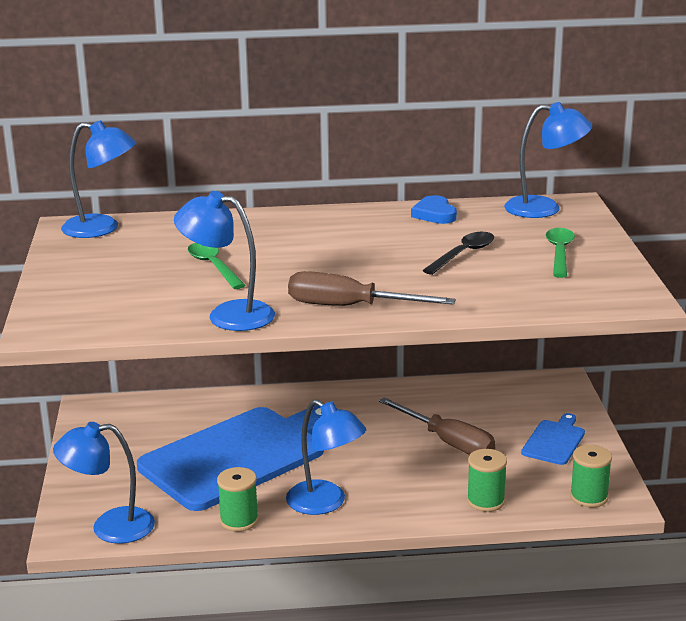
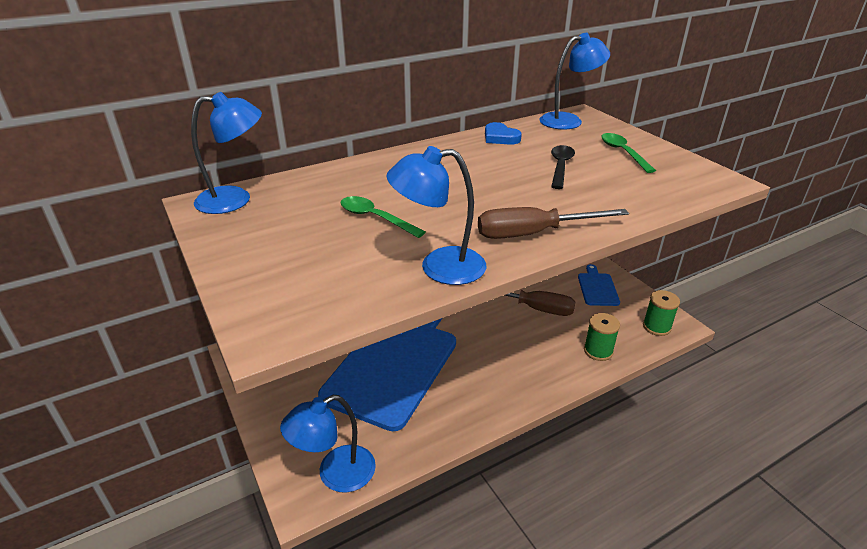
camera: 25 degrees left, 10 degrees up
green spool [217,467,259,532] -> none
blue lamp [286,399,366,515] -> none

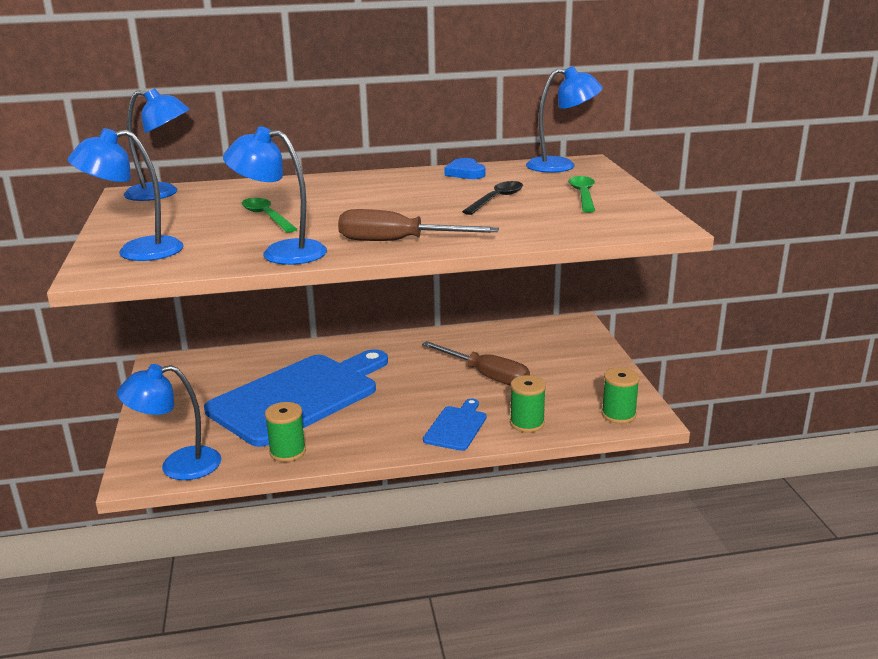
camera: 20 degrees right, 10 degrees down
blue cutting board [578,264,620,306] -> blue cutting board moved to [423,399,486,451]
none -> blue lamp [68,128,184,261]
none -> green spool [265,402,306,462]

